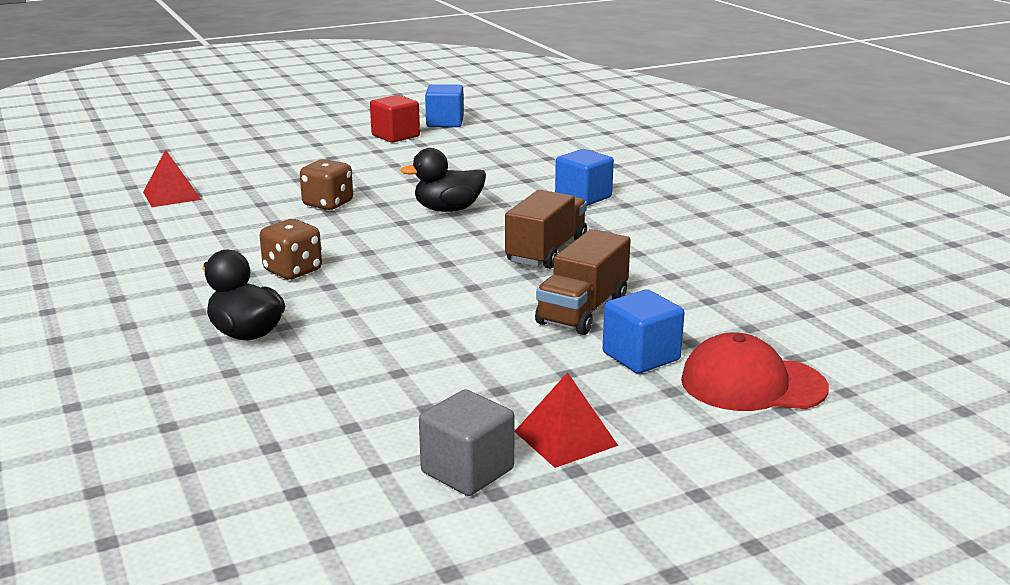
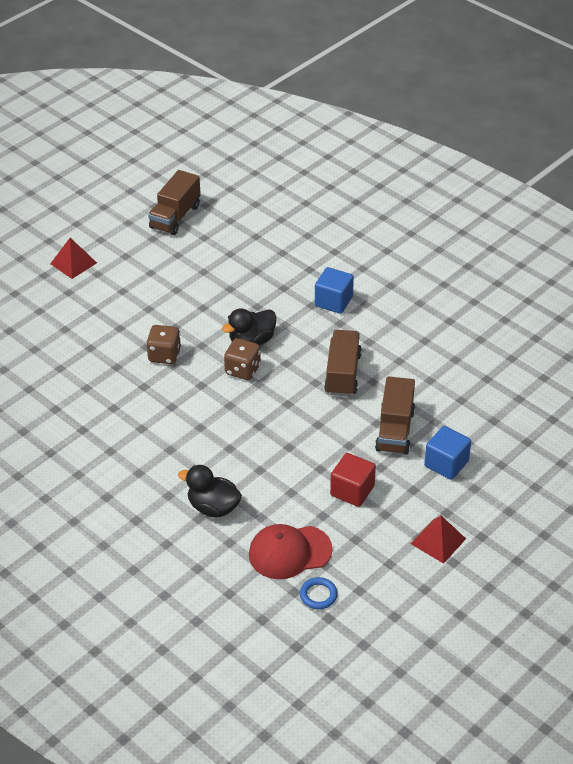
camera: 20 degrees left, 20 degrees up
red pyramid [143,149,201,207] -> red pyramid moved to [50,238,97,279]
brown dice [260,219,322,279] -> brown dice moved to [224,338,261,380]
red cube [370,95,420,143] -> red cube moved to [330,453,376,507]
grey cube [419,389,515,496] -> none
blue cube [425,84,464,127] -> brown truck [148,170,201,235]
red cap [681,332,829,411] -> red cap moved to [249,524,333,579]
none -> blue ring [300,577,338,609]

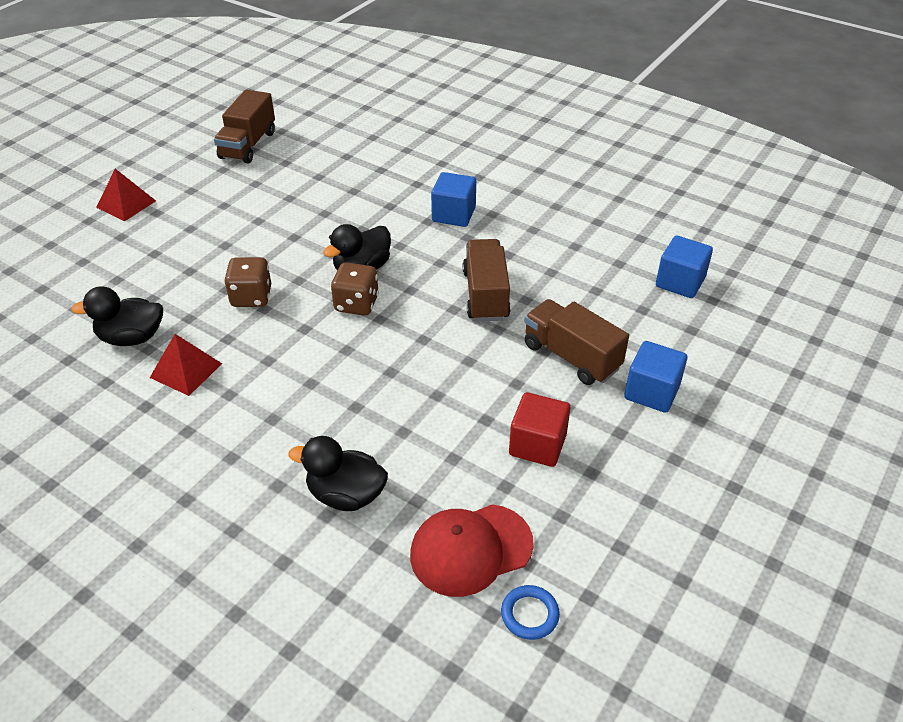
camera: 10 degrees left, 0 degrees up
brown truck [375,376,415,455] -> brown truck turned 135 degrees clockwise [524,299,629,385]
red pyramid [411,516,466,564] -> red pyramid moved to [150,334,222,396]
none -> black duck [71,286,163,346]
none -> blue cube [656,236,713,298]

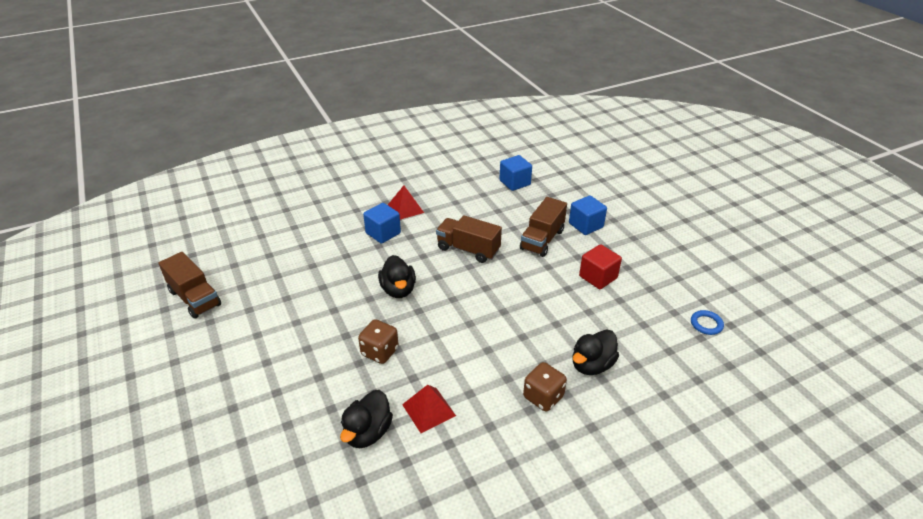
camera: 60 degrees left, 5 degrees down
red pyramid [96,169,156,221] -> red pyramid moved to [388,186,424,220]
brown dice [331,262,379,316] -> brown dice moved to [523,362,567,412]
red cap [410,504,534,597] -> none
brown truck [524,299,629,385] -> brown truck turned 45 degrees counterclockwise [520,197,567,257]

